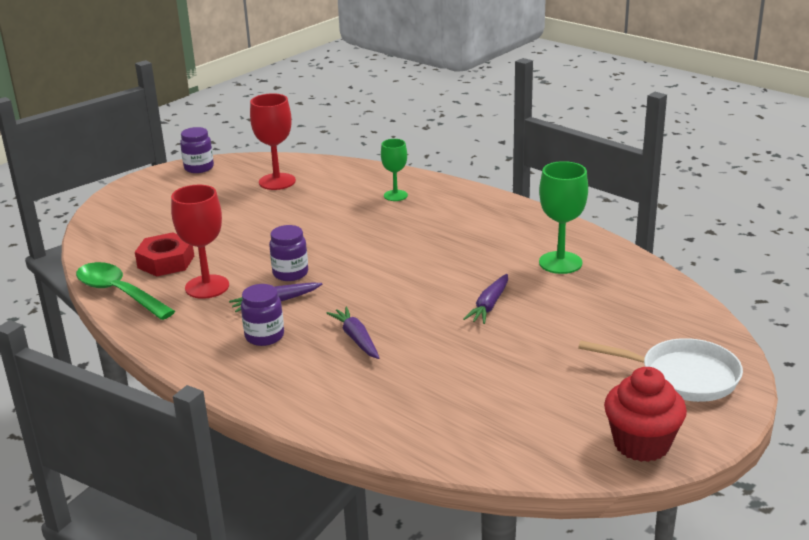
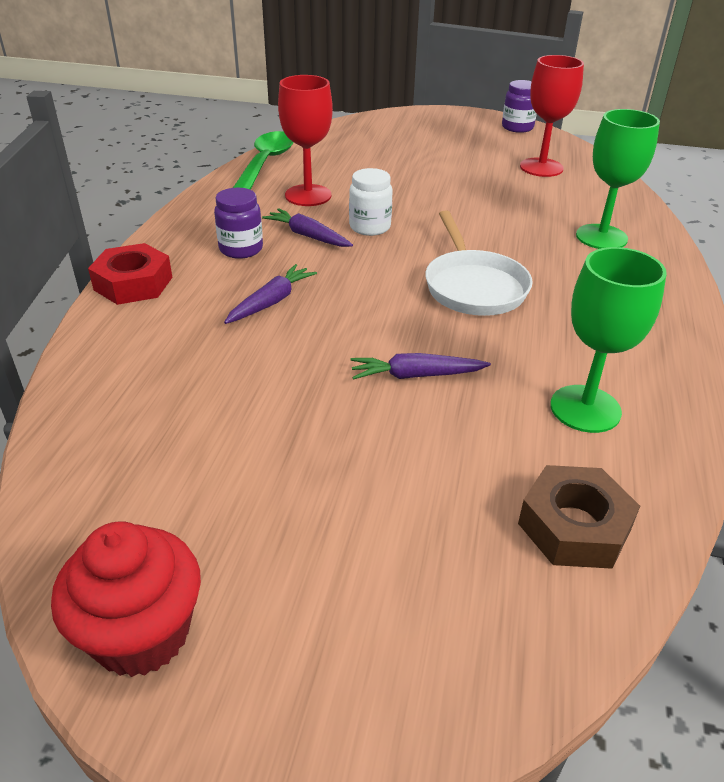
camera: 60 degrees right, 10 degrees up
red nut [135,232,194,277] -> red nut moved to [88,243,173,305]
purple jar [269,225,308,281] -> white jar [349,168,393,236]
green goblet [381,139,408,201] -> green goblet [576,109,660,249], size x1.58
white pan [578,338,743,402] -> white pan moved to [425,210,533,316]
none -> brown nut [518,465,640,569]

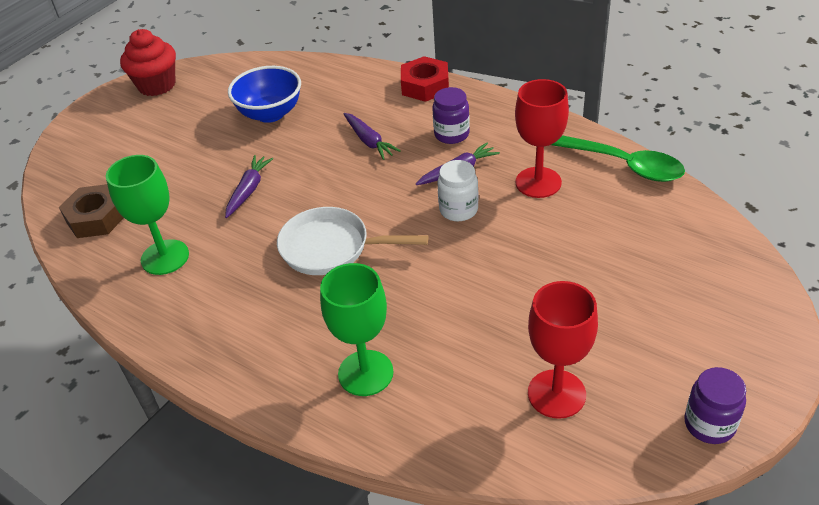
camera: 115 degrees right, 5 degrees up
none -> blue bowl [228,66,301,123]

